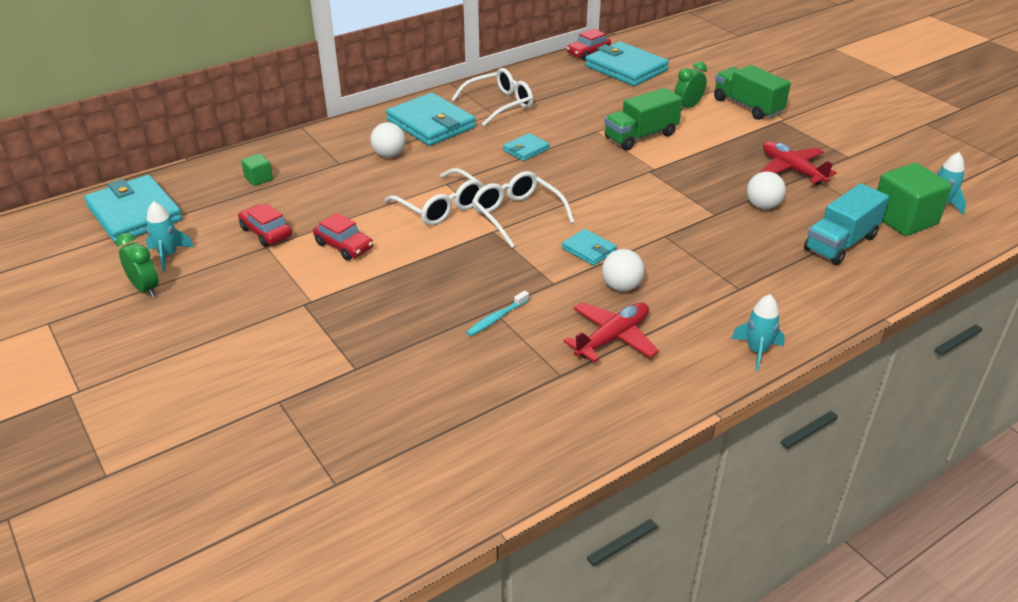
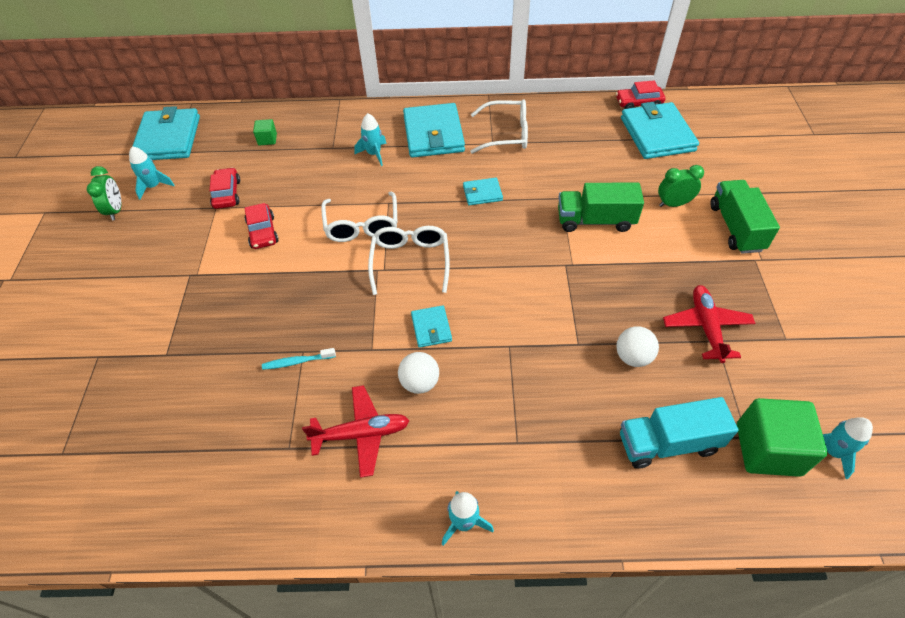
camera: 35 degrees right, 15 degrees up
white ball [370,122,405,158] -> turquoise rocket [354,113,387,166]

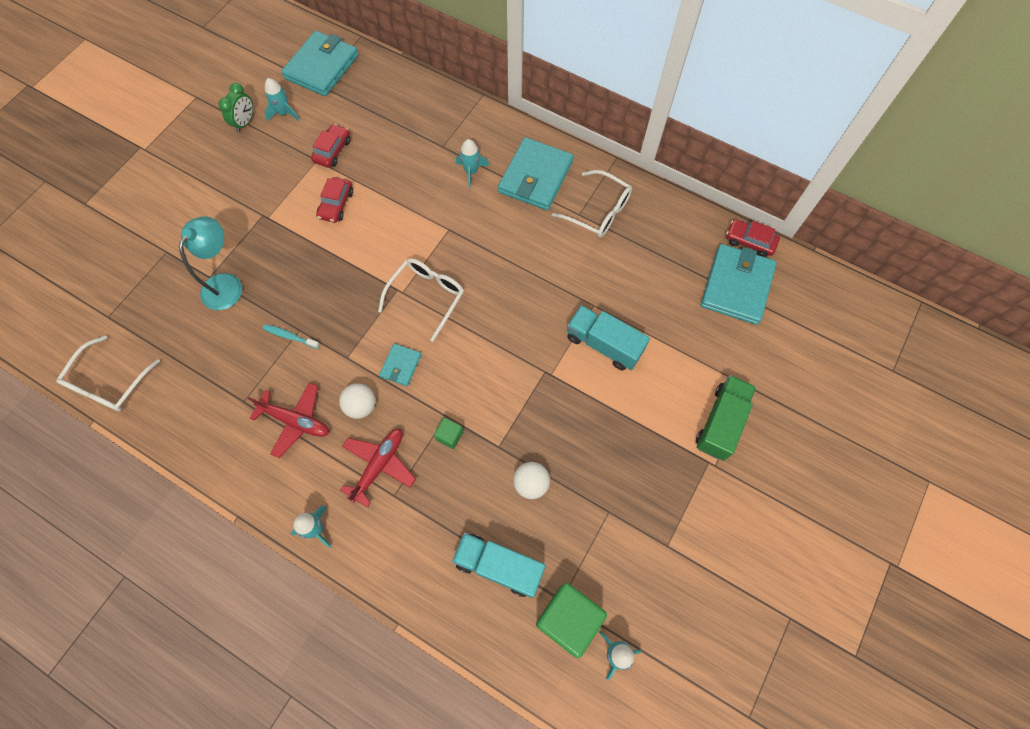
camera: 30 degrees right, 15 degrees up
green cube [253,119,277,146] -> green cube moved to [434,418,463,449]
white glasses [321,192,397,242] -> white glasses moved to [56,336,160,412]
turquoise wallet [463,178,503,205] -> none
green truck [558,182,644,232] -> turquoise truck [567,305,650,370]
green clock [658,165,704,207] -> none
red plane [663,285,755,363] -> red plane moved to [340,429,416,508]
none -> turquoise lamp [179,216,242,310]

